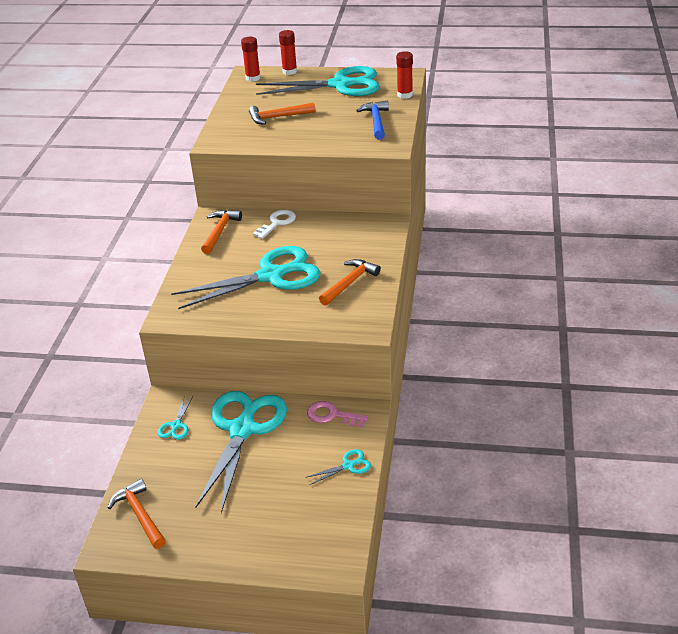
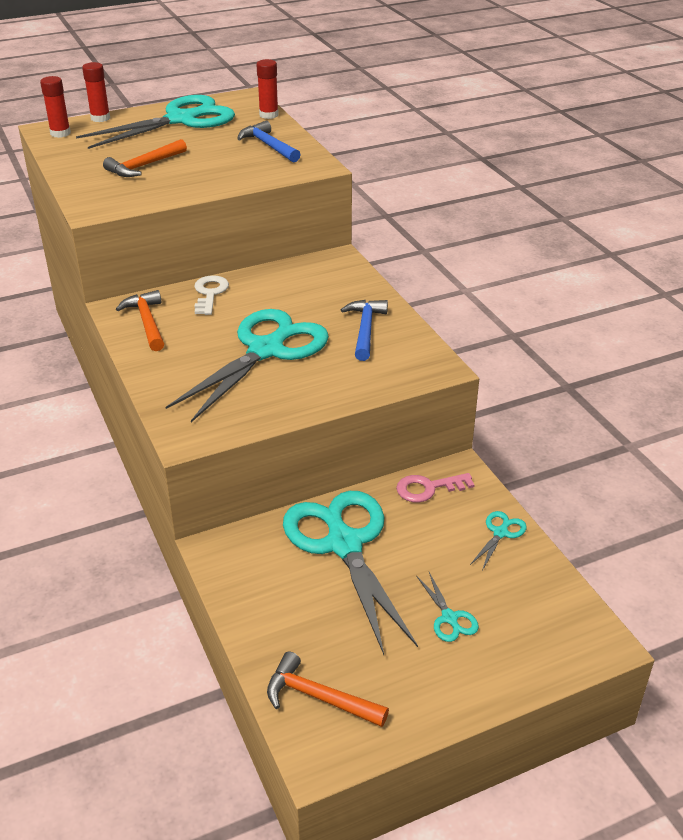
camera: 35 degrees left, 0 degrees up
turquoise scissors [158,396,193,440] -> turquoise scissors moved to [417,572,479,642]
orange hammer [319,259,381,306] -> blue hammer [341,300,388,361]

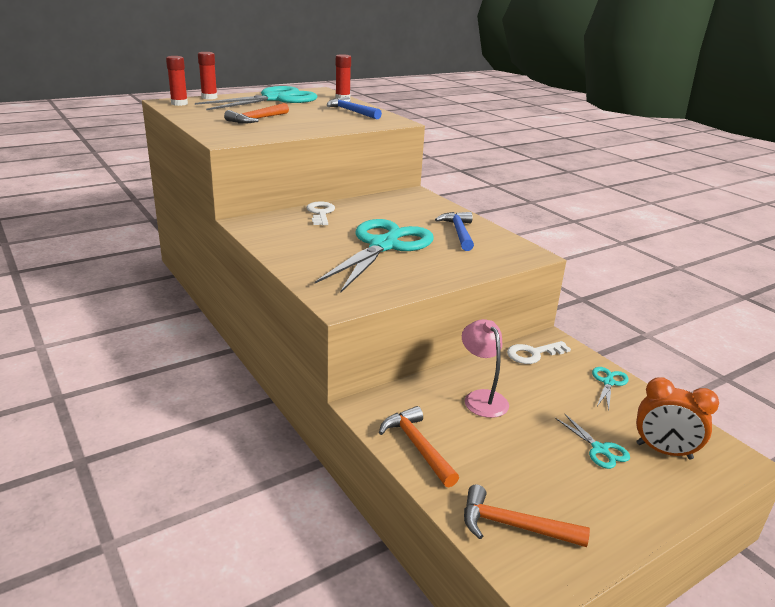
camera: 10 degrees left, 10 degrees down
orange hammer [116,290,164,351] -> orange hammer moved to [379,406,459,488]
turquoise scissors [283,491,418,655] -> pink lamp [462,319,509,418]
pink key [396,473,475,503] -> white key [507,341,571,364]
none -> orange clock [636,377,719,460]

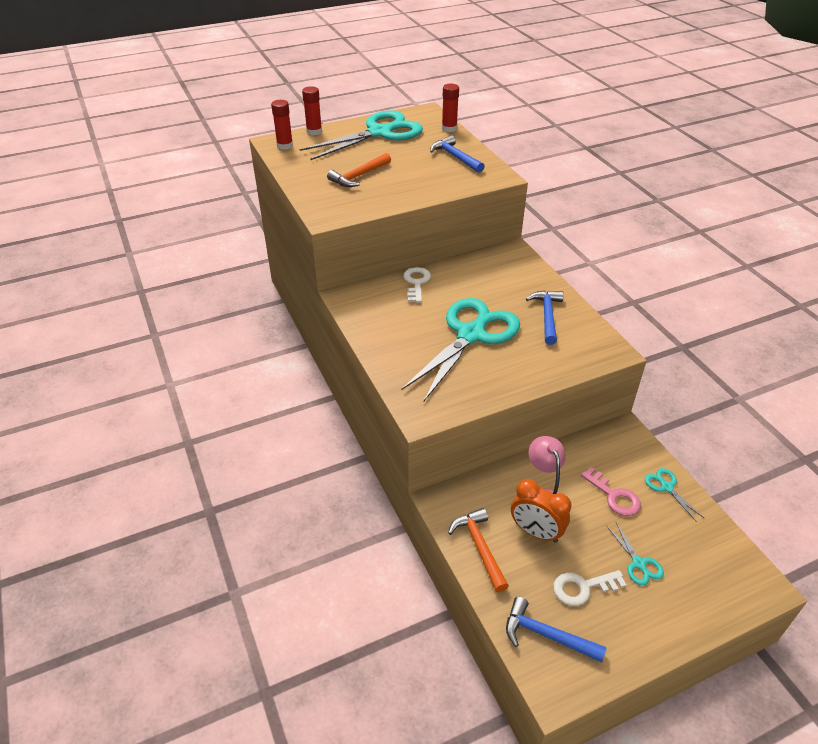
camera: 10 degrees right, 15 degrees up
orange hammer [464,485,590,547] -> blue hammer [506,597,607,663]
white key [507,341,571,364] -> white key moved to [553,570,627,606]
turquoise scissors [592,367,629,410] -> turquoise scissors turned 60 degrees counterclockwise [645,468,704,522]
orange clock [636,377,719,460] -> orange clock moved to [511,479,571,543]
none -> pink key [581,467,641,516]

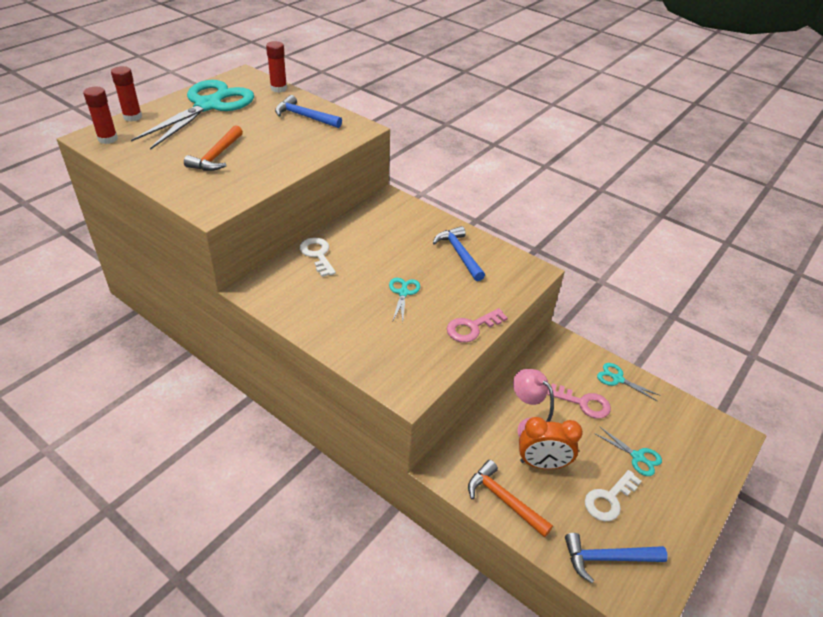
camera: 30 degrees left, 0 degrees up
turquoise scissors [402,298,520,401] -> turquoise scissors [389,278,420,321], size x0.40
none -> pink key [447,308,508,343]

